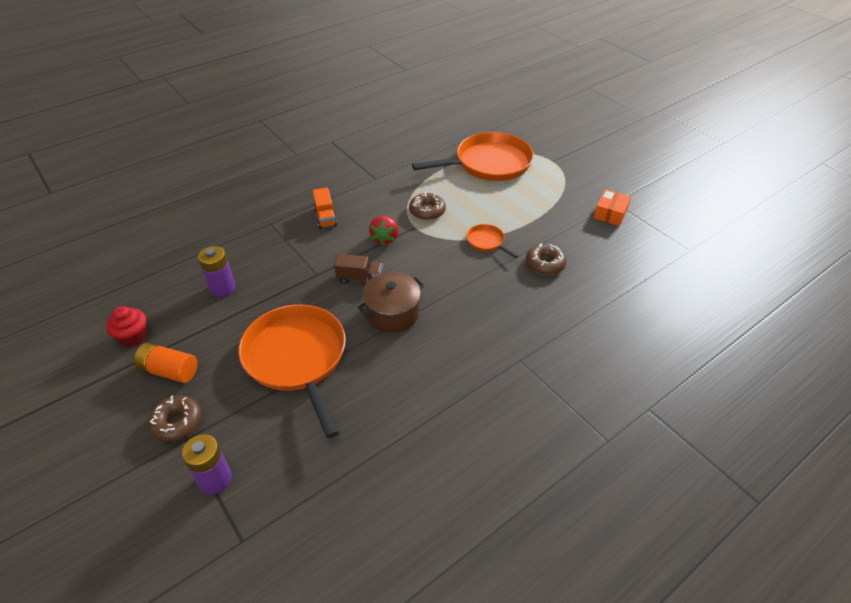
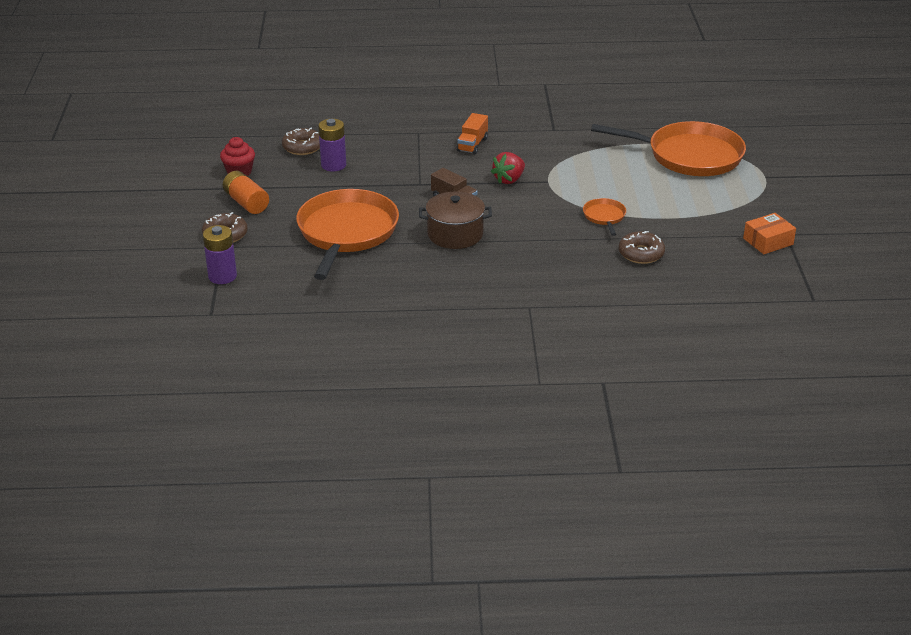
camera: 35 degrees right, 10 degrees down
brown donut [409,192,446,220] -> brown donut moved to [282,128,320,155]

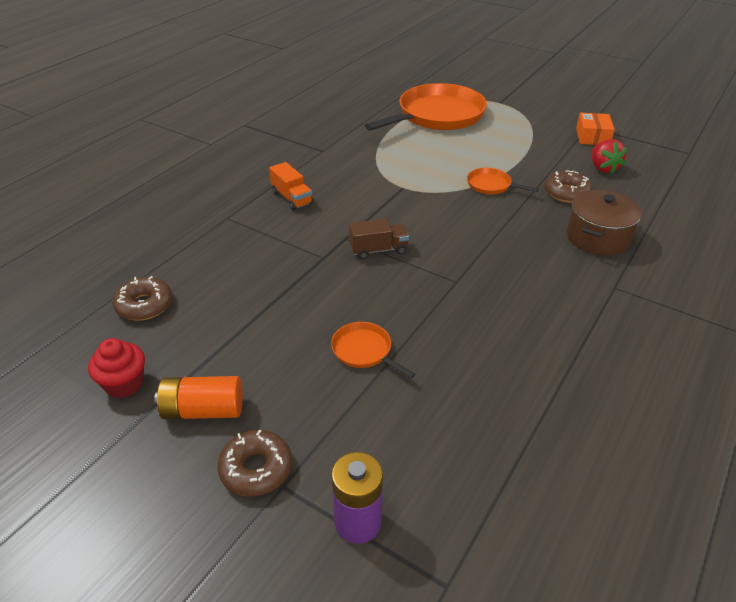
camera: 55 degrees left, 5 degrees up
orange pan [296,189,399,280] -> orange pan [331,322,415,378], size x0.43
purple battery [318,119,346,172] -> none
brown pot [419,192,492,249] -> brown pot moved to [567,190,642,256]
red strawberry [491,152,525,184] -> red strawberry moved to [592,139,627,174]

